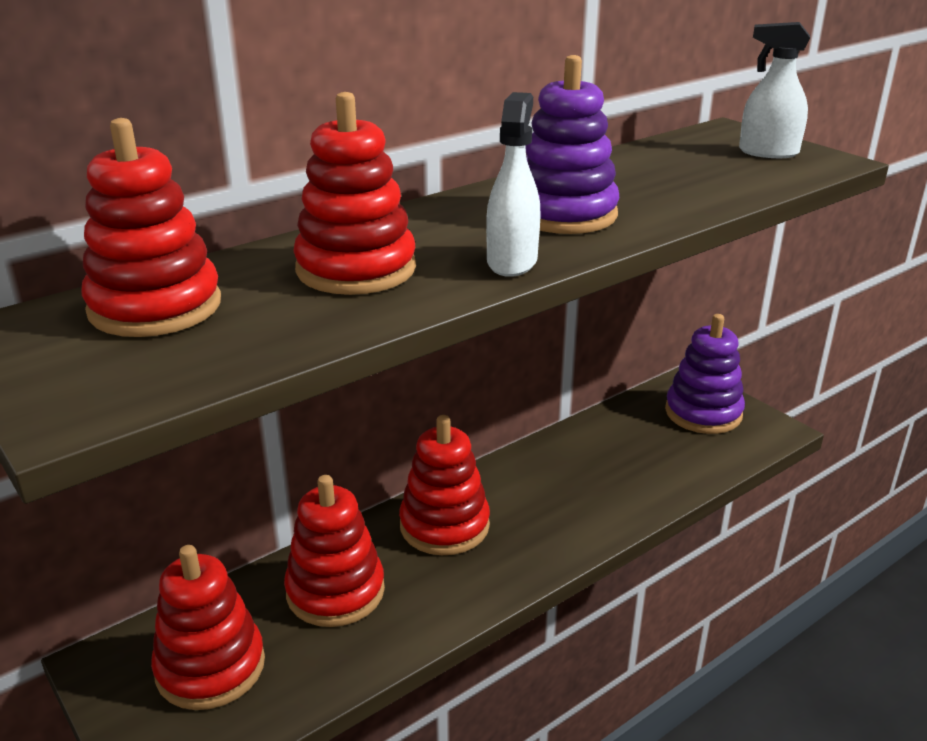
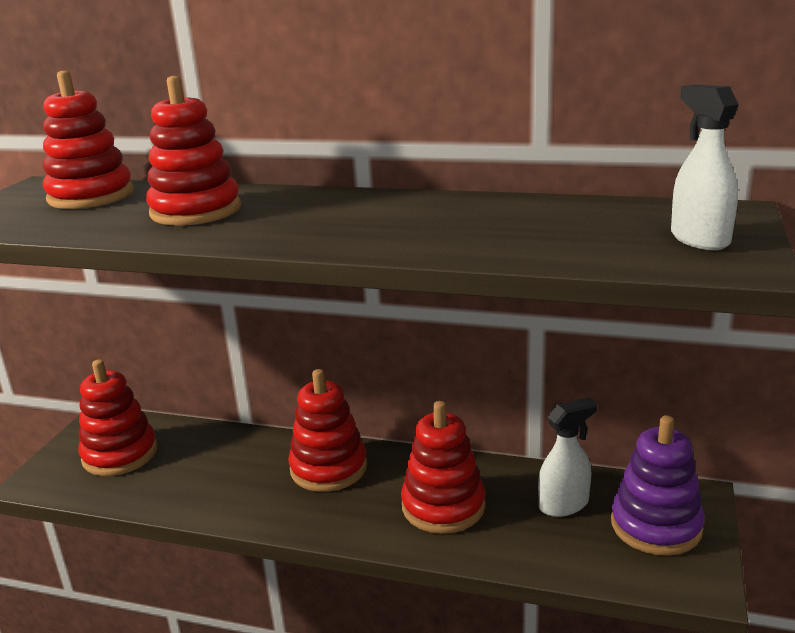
camera: 55 degrees right, 5 degrees down
red stacking toy [284,475,385,627] -> red stacking toy moved to [401,401,486,534]
white spray bottle [486,92,541,277] -> white spray bottle moved to [538,398,597,517]
purple stacking toy [525,55,619,234] -> none

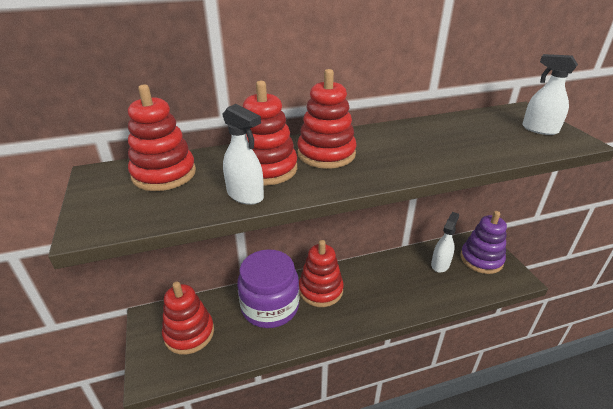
camera: 35 degrees left, 10 degrees up
red stacking toy [401,401,486,534] -> red stacking toy moved to [297,69,356,169]
none -> white spray bottle [222,104,264,205]
none -> purple jar [237,249,299,328]

